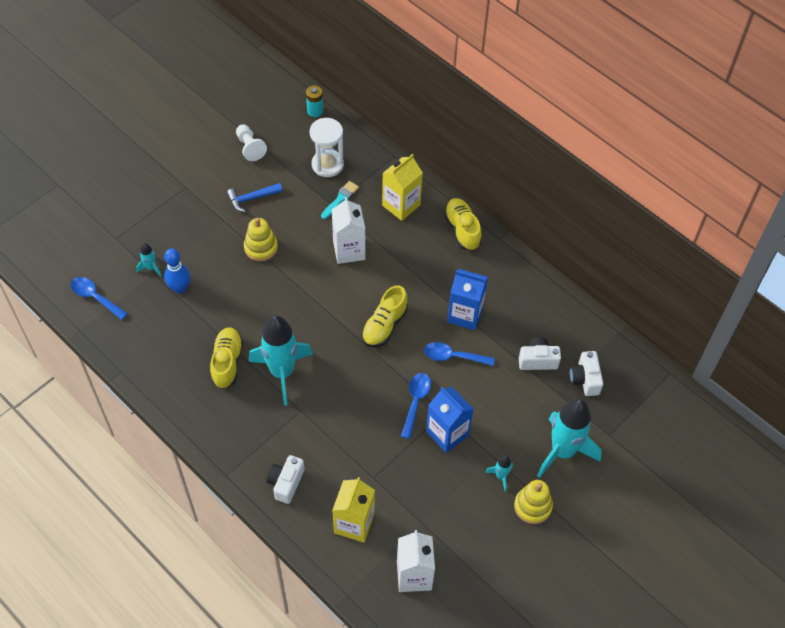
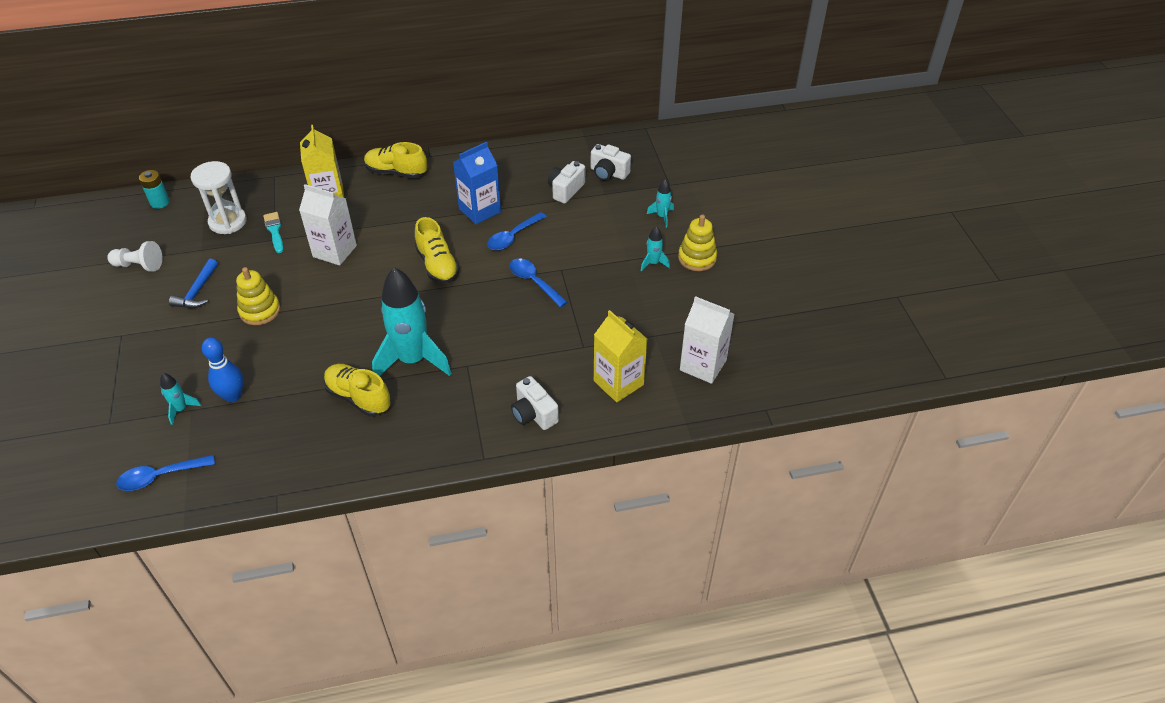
camera: 55 degrees left, 10 degrees down
blue carton [426,387,473,453] -> none
turquoise rocket [537,398,602,478] -> turquoise rocket [647,179,674,227], size x0.42

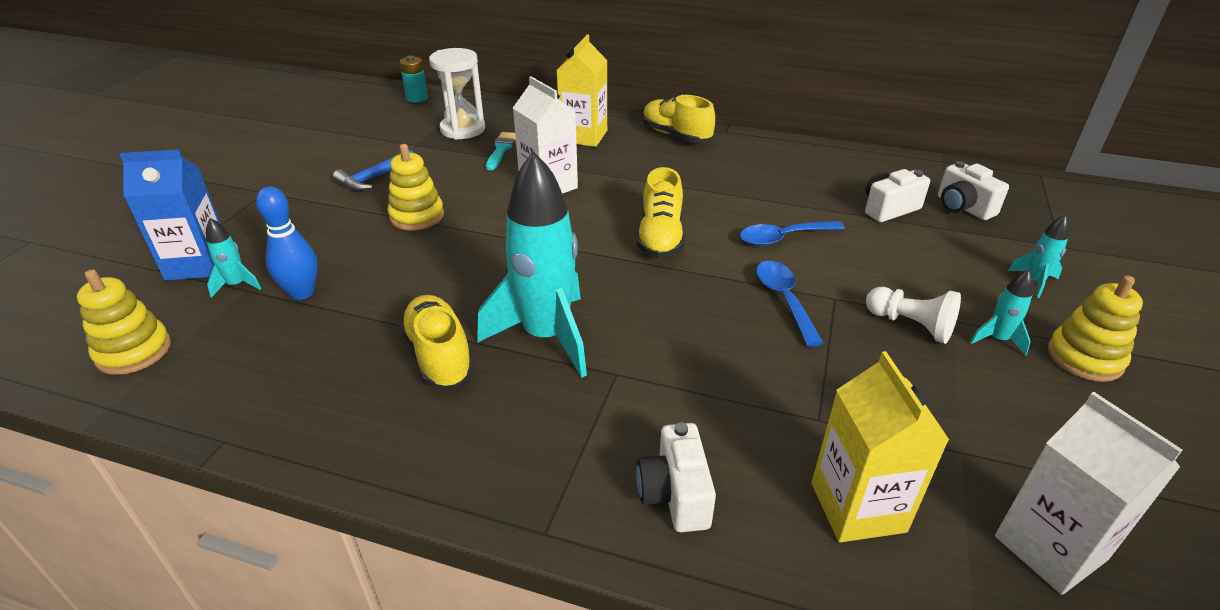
camera: 30 degrees right, 10 degrees down
white pawn [107,241,162,272] -> white pawn moved to [866,287,961,344]
blue spoon [116,455,215,491] -> yellow stacking toy [77,269,171,375]
blue carton [453,142,501,224] -> blue carton moved to [119,149,221,281]

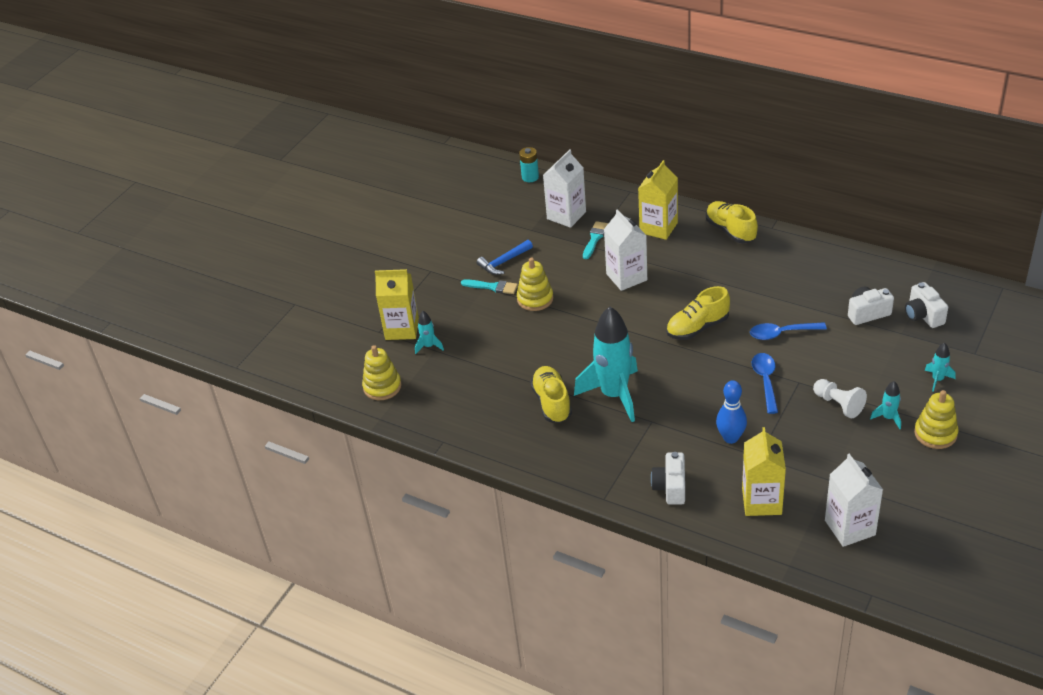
camera: 15 degrees right, 5 degrees up
blue carton [119,149,221,281] -> yellow carton [375,269,419,340]
blue bowling pin [256,186,318,300] -> blue bowling pin moved to [716,380,747,444]
white hourglass [429,48,485,140] -> white carton [543,149,586,228]
yellow shoe [637,167,685,258] -> yellow shoe turned 45 degrees clockwise [666,286,730,340]
none -> turquoise brush [461,279,518,294]

